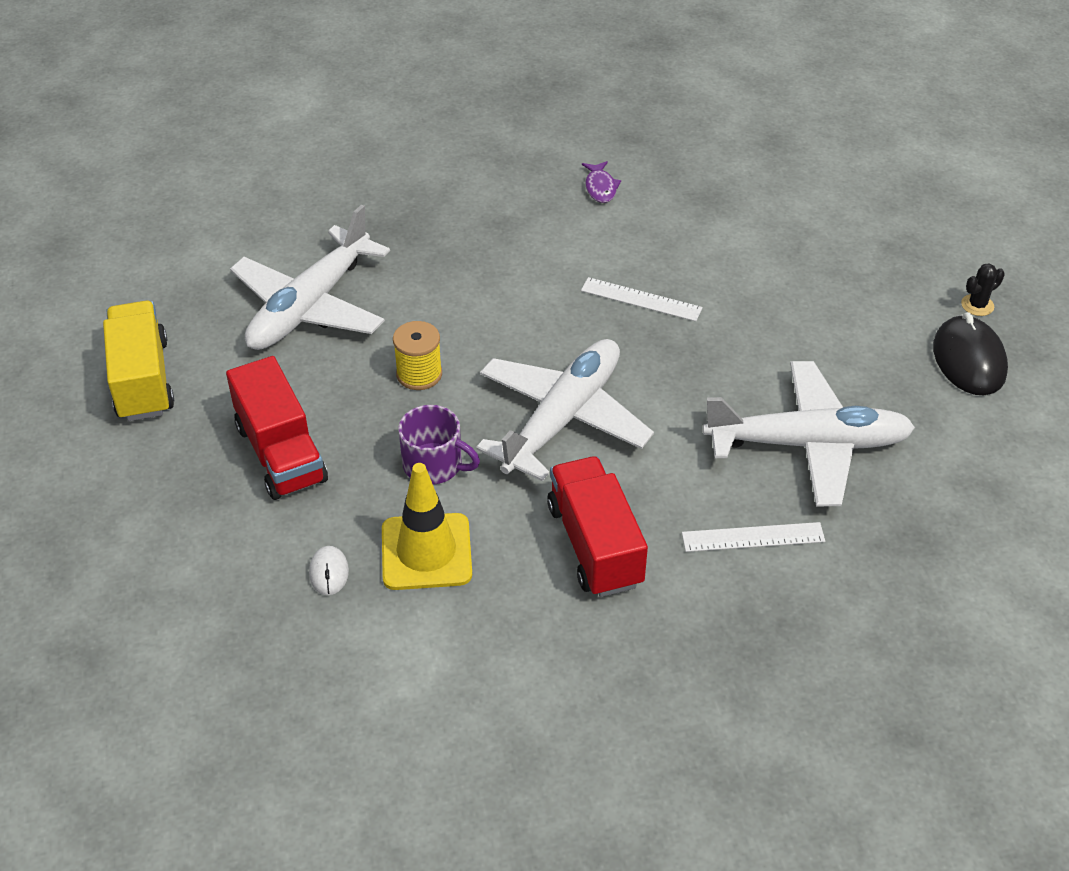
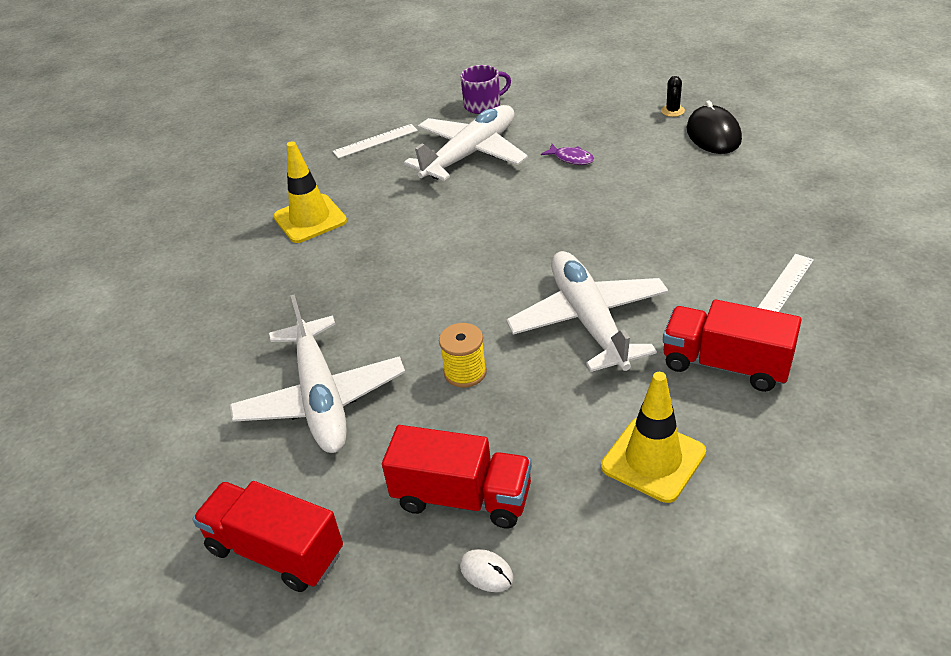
camera: 45 degrees left, 5 degrees down
yellow truck [103,301,174,421] -> red truck [192,481,343,592]
white mouse [309,546,349,595] -> white mouse moved to [460,549,514,592]
purple mug [398,405,480,484] -> purple mug moved to [460,65,511,114]
white ruler [581,277,703,321] -> white ruler moved to [333,124,418,159]
purple fish [582,161,621,203] -> purple fish moved to [541,144,594,165]
white plane [703,361,915,506] -> white plane moved to [404,105,528,181]
black mouse [933,312,1008,395] -> black mouse turned 45 degrees clockwise [687,100,742,154]
none -> yellow traffic cone [273,141,347,243]

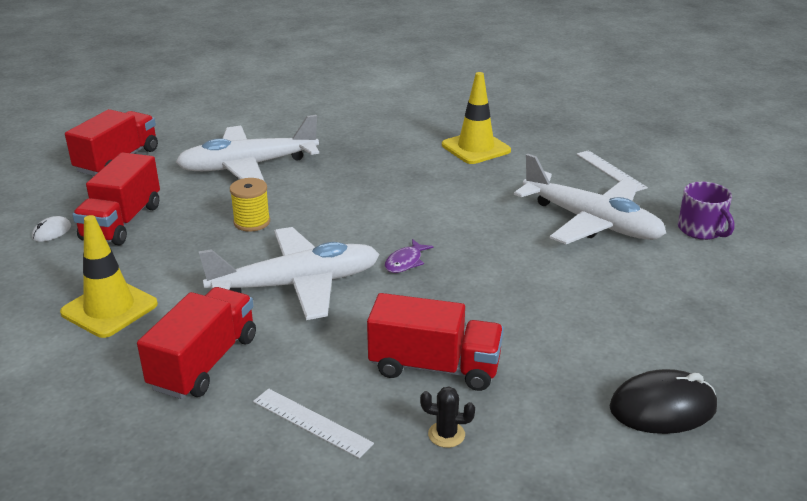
camera: 85 degrees right, 10 degrees down
purple fish [541,144,594,165] -> purple fish moved to [385,239,434,273]
black cactus [661,76,685,117] -> black cactus moved to [420,387,475,448]
none -> red truck [367,293,504,391]

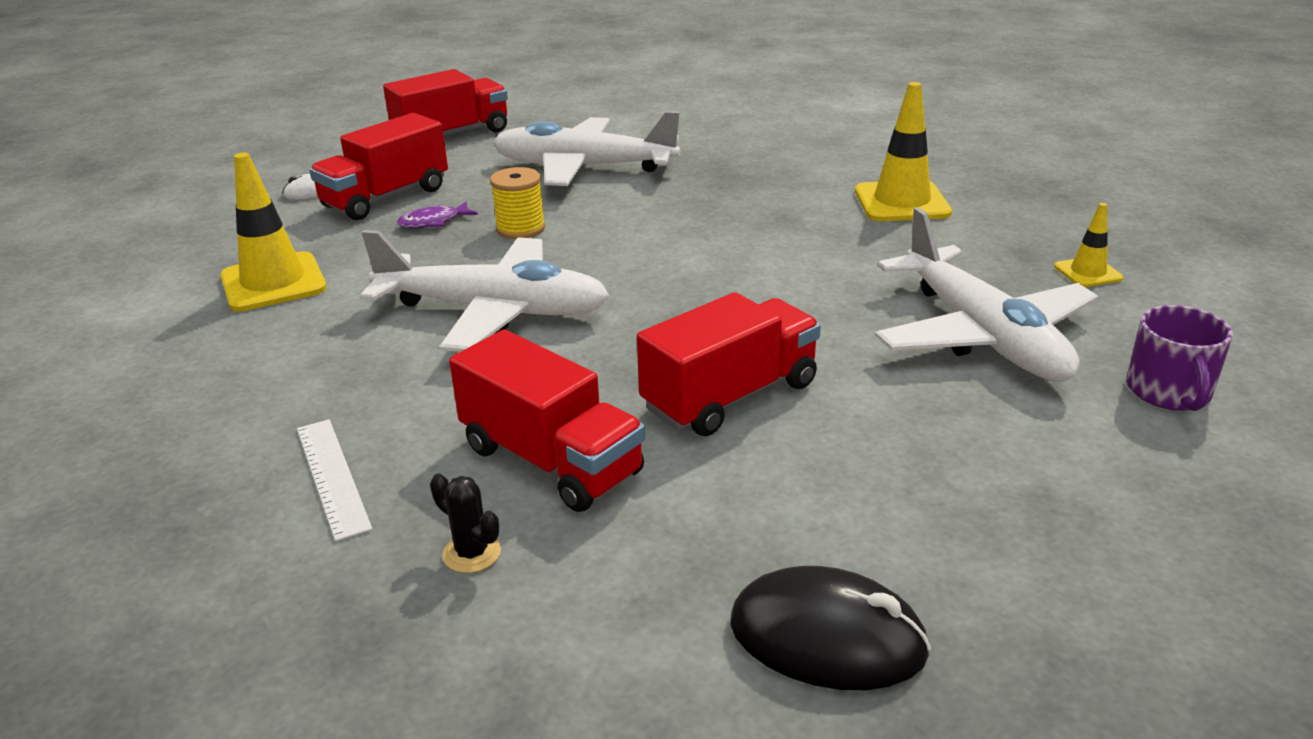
camera: 30 degrees right, 0 degrees up
red truck [137,287,256,399] -> red truck moved to [637,292,821,436]
purple fish [385,239,434,273] -> purple fish moved to [397,202,478,228]
white ruler [576,150,648,192] -> yellow traffic cone [1054,203,1123,287]

